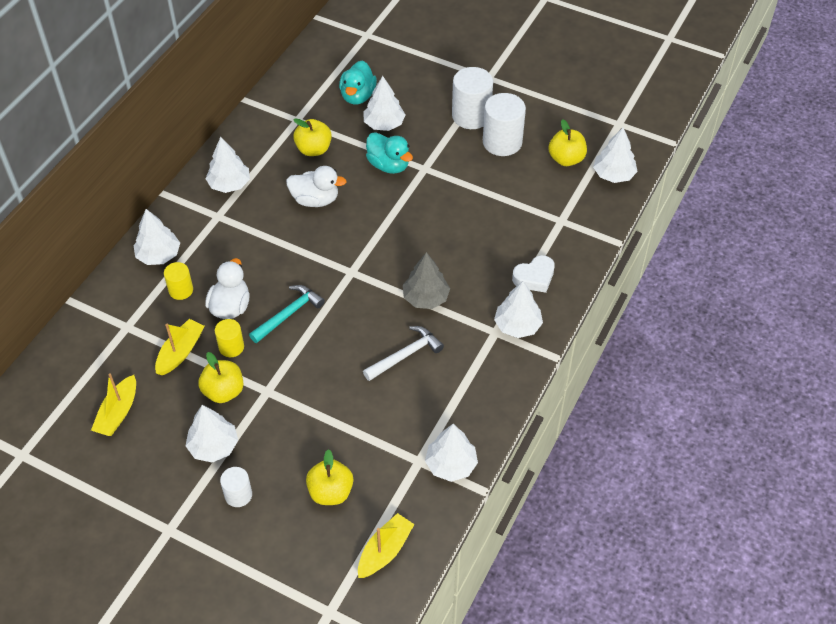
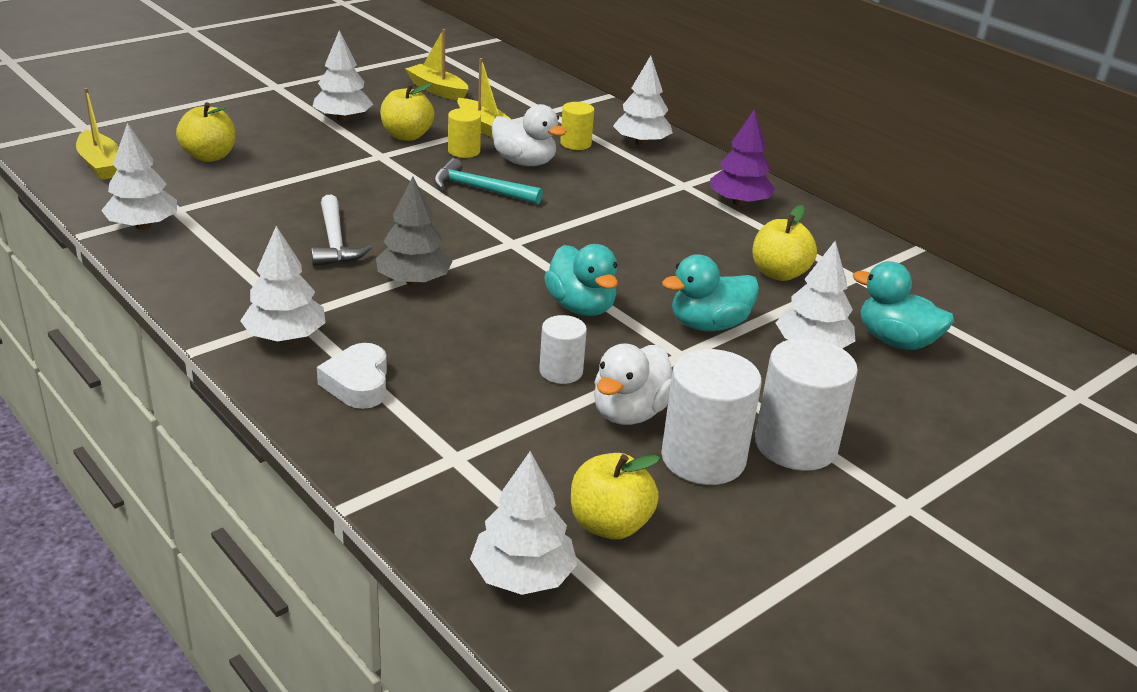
camera: 110 degrees right, 20 degrees down
white tree [205,137,250,193] -> purple tree [710,110,775,206]
white cylinder [220,467,252,507] -> white cylinder moved to [539,315,587,384]
turquoise hammer [249,285,325,343] -> turquoise hammer turned 135 degrees clockwise [434,158,543,204]
white duck [286,166,346,207] -> white duck moved to [594,343,672,425]
none -> turquoise duck [544,244,618,316]

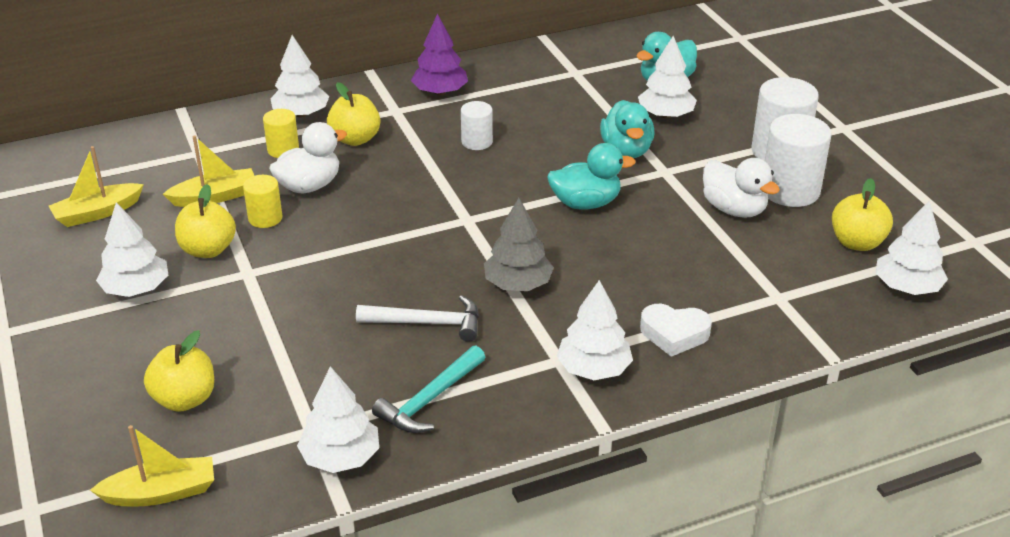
camera: 70 degrees left, 5 degrees up
turquoise hammer [434,158,543,204] -> turquoise hammer moved to [372,345,485,433]
white cylinder [539,315,587,384] -> white cylinder moved to [461,101,493,150]
yellow apple [752,205,817,281] -> yellow apple moved to [327,82,380,146]

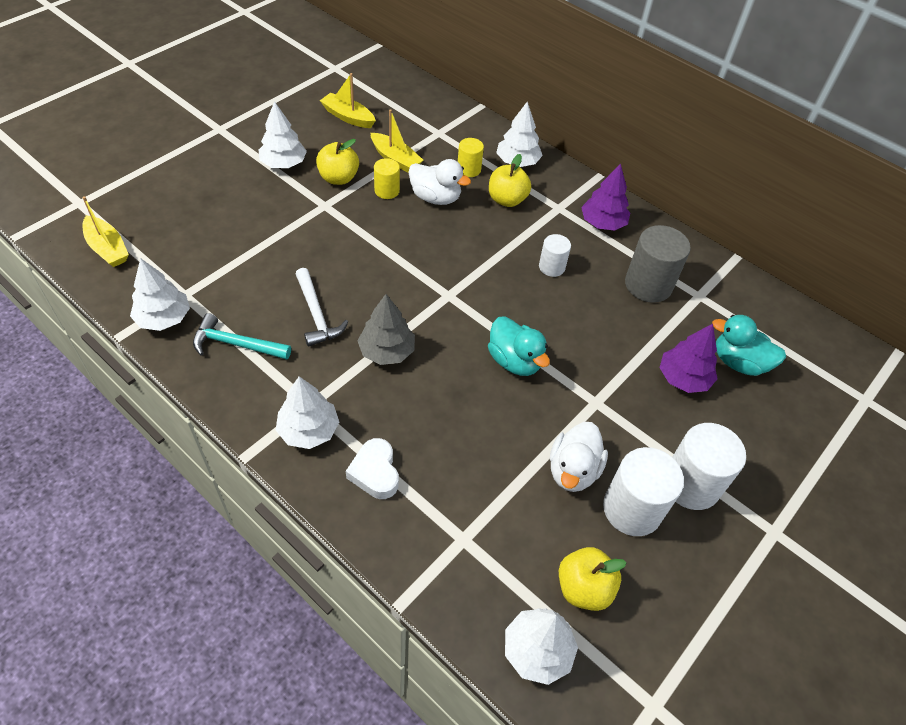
camera: 60 degrees right, 15 degrees up
yellow apple [144,330,214,412] -> none
turquoise duck [600,100,655,158] -> none
white tree [638,36,697,119] -> purple tree [660,324,718,393]
none -> grey cylinder [625,225,691,303]

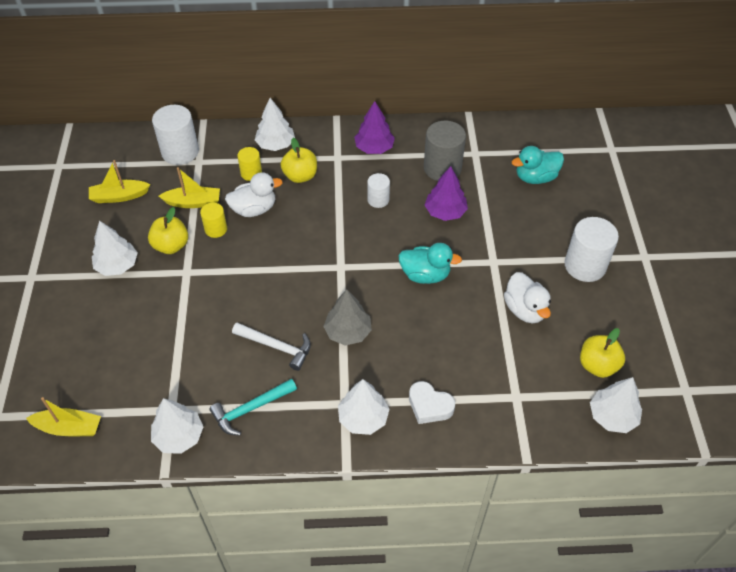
camera: 40 degrees left, 0 degrees up
white cylinder [603,447,684,536] -> white cylinder moved to [152,105,199,165]
purple tree [660,324,718,393] -> purple tree moved to [425,166,468,221]

